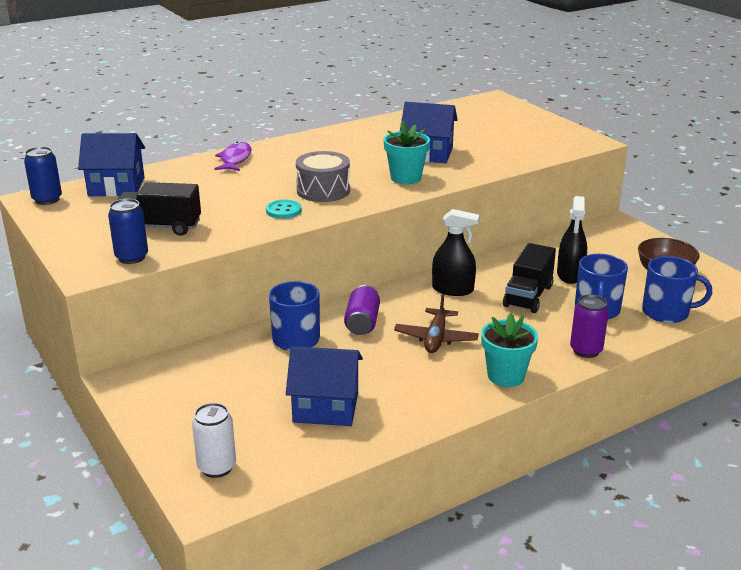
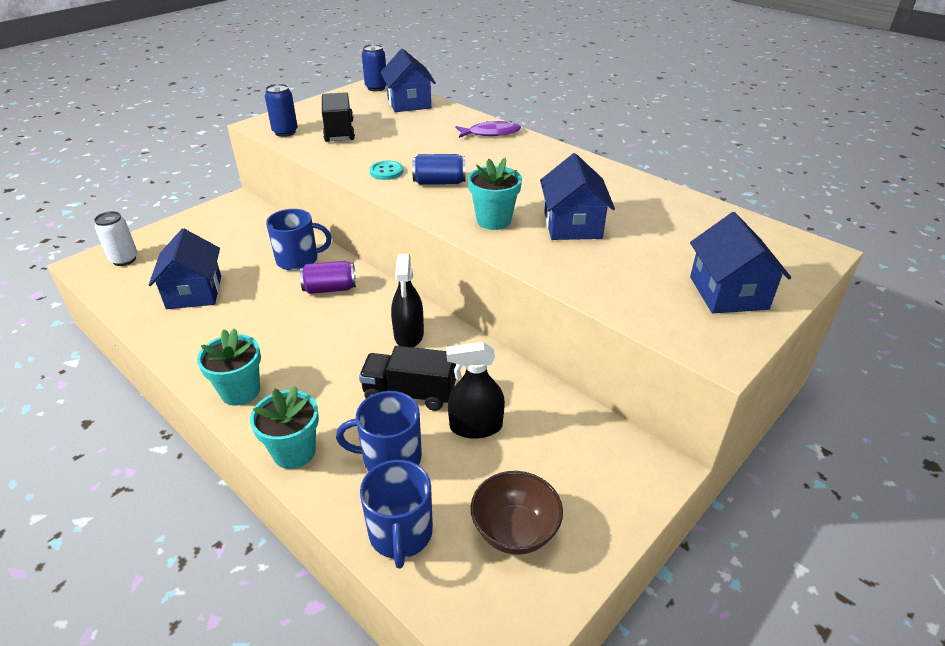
camera: 75 degrees right, 10 degrees up
grey drum [296,151,350,202] -> blue can [412,154,465,185]
brown plane [394,294,479,353] -> none
purple can [570,294,609,358] -> turquoise flower pot [250,386,319,469]
none -> blue house [690,212,791,313]

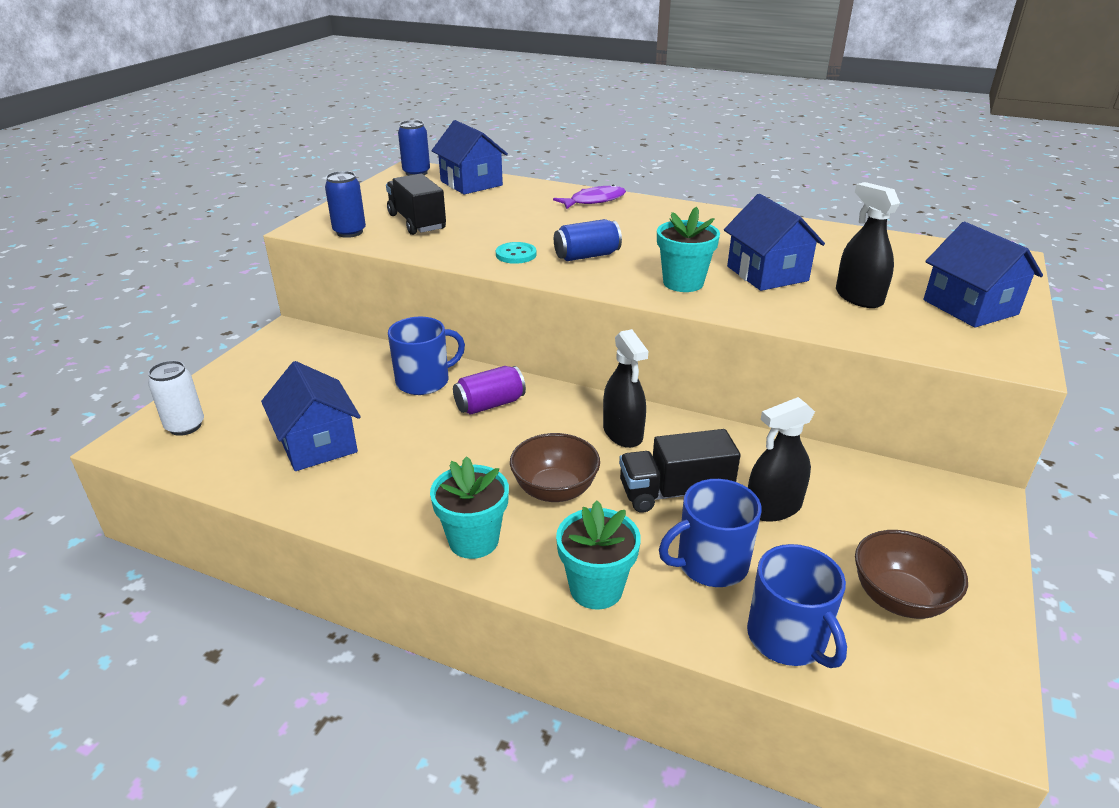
camera: 20 degrees left, 5 degrees down
none -> brown bowl [510,433,600,502]
none -> black spray bottle [836,182,900,308]

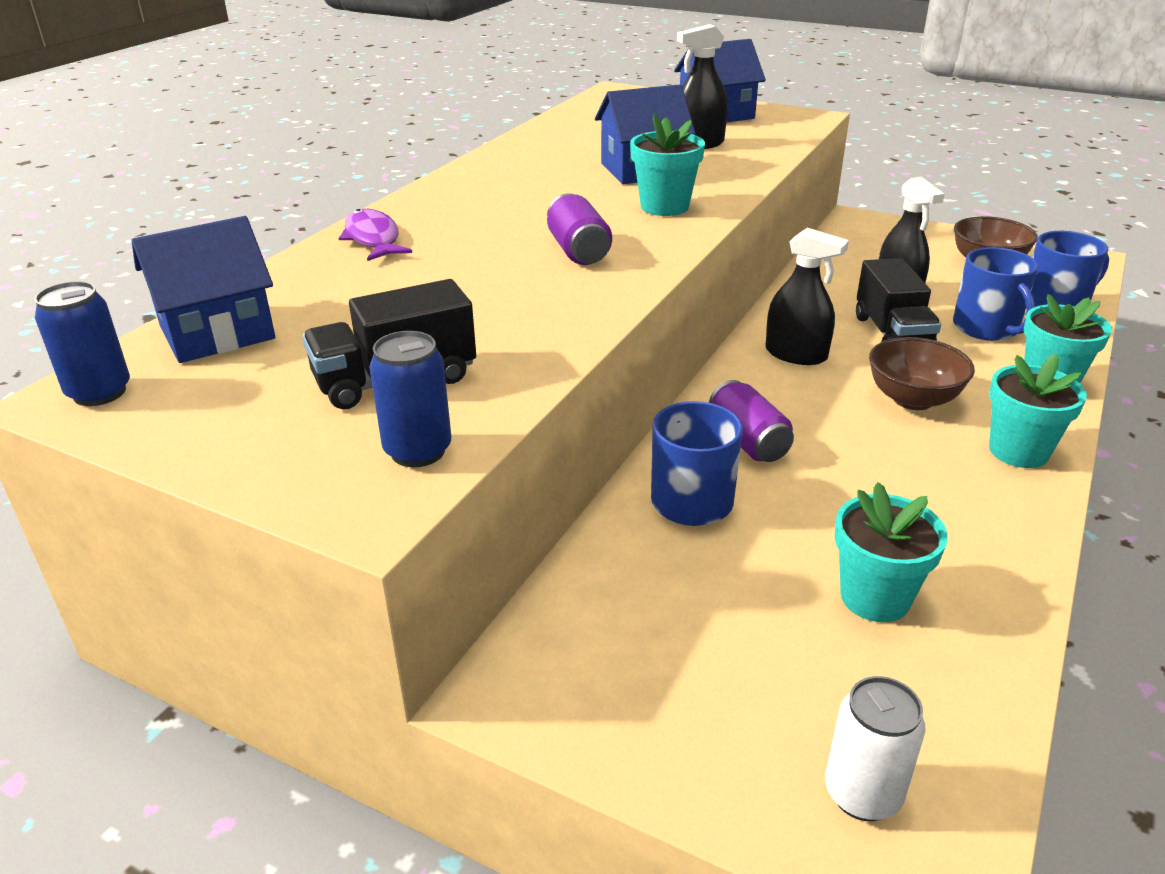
camera: 85 degrees left, 0 degrees up
blue house [261,361,361,471] -> turquoise flower pot [835,482,948,622]
turquoise button [496,242,536,264] -> none
blue can [554,219,622,261] -> purple can [547,193,612,265]
black spray bottle [603,329,648,448] -> black spray bottle turned 45 degrees clockwise [765,228,849,365]

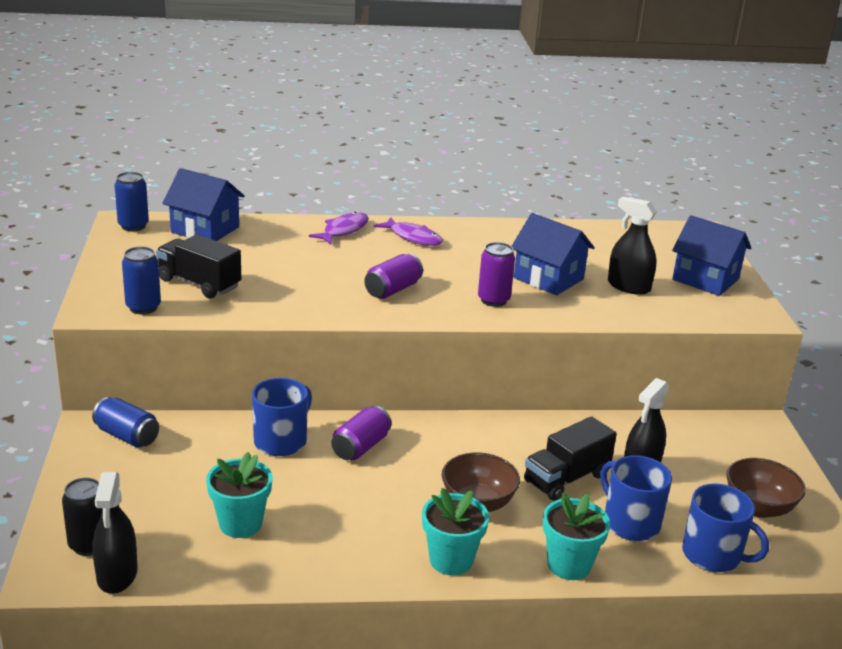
camera: 55 degrees right, 5 degrees down
turquoise flower pot [630,113,705,216] -> purple can [478,242,515,307]
black spray bottle [765,228,849,365] -> black spray bottle moved to [92,472,138,594]
white can [825,676,926,821] -> black can [62,478,102,556]
blue mug [953,247,1039,341] -> blue mug turned 105 degrees clockwise [600,455,672,541]
none -> blue can [92,397,159,447]
none -> purple fish [374,217,443,246]

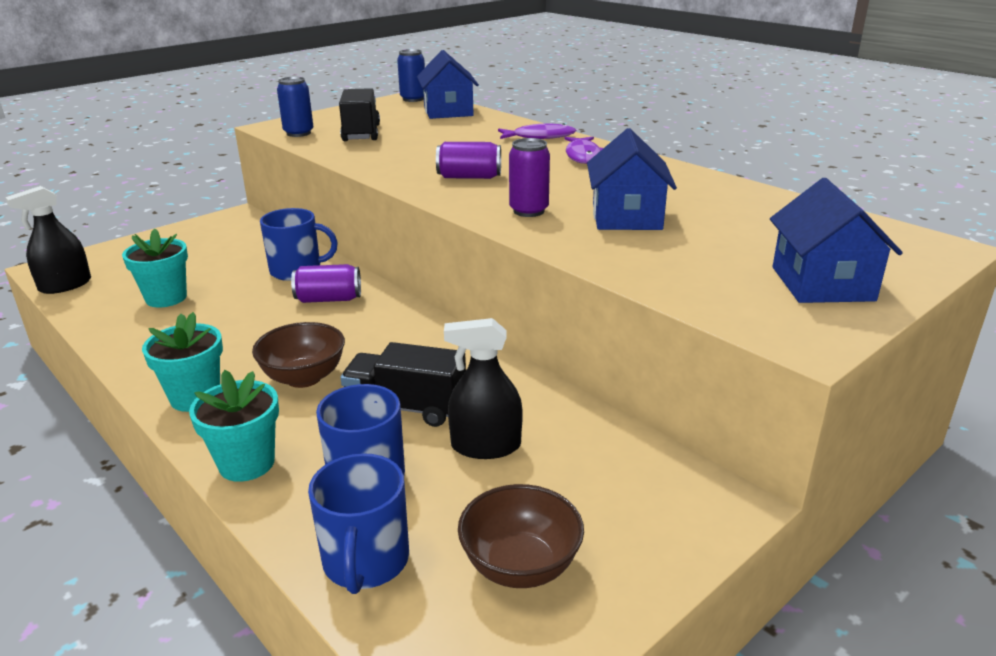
camera: 55 degrees right, 0 degrees up
black can [62,478,102,556] -> none
blue can [92,397,159,447] -> none
black spray bottle [608,197,657,295] -> none

